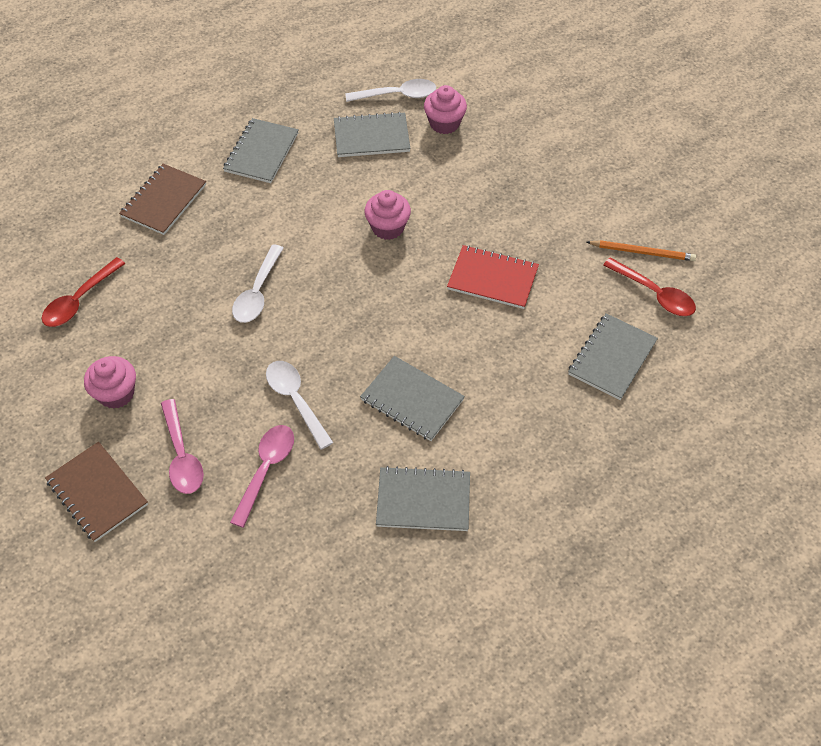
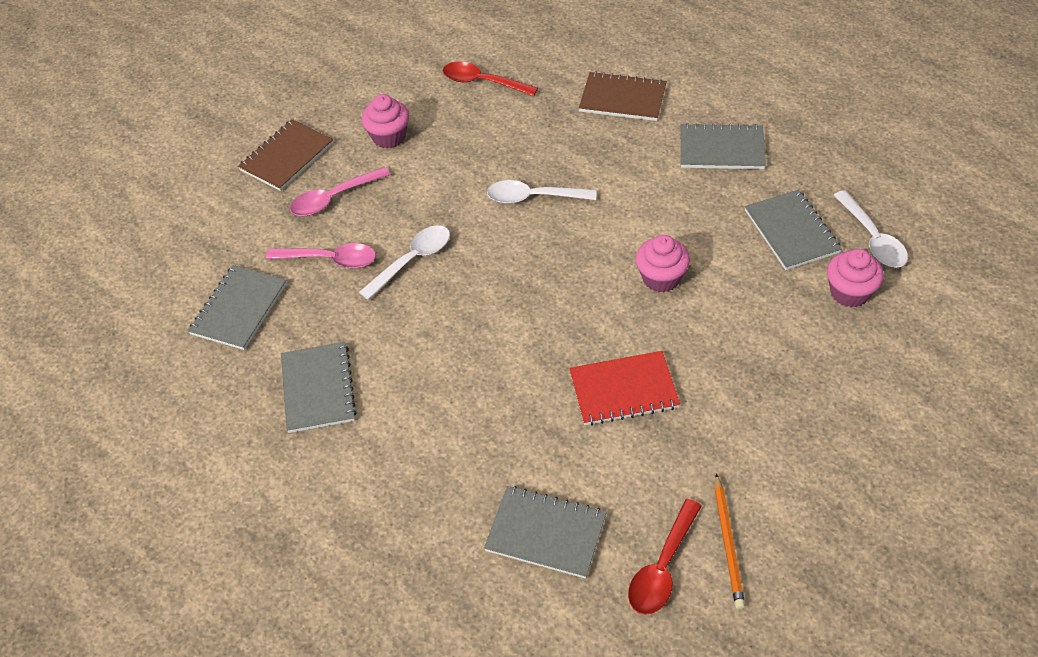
camera: 80 degrees right, 5 degrees down
grey notebook [360,356,465,441] -> grey notebook moved to [188,265,287,350]
red notebook [447,245,539,309] -> red notebook turned 75 degrees clockwise [569,351,680,426]

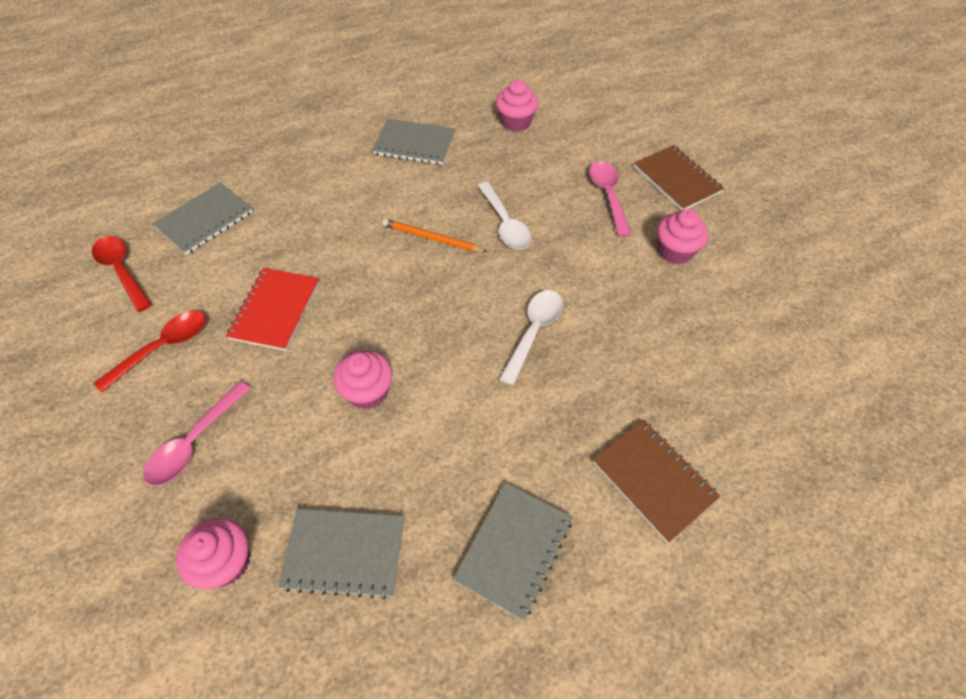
camera: 110 degrees right, 5 degrees up
grey notebook [188,265,287,350] -> pink cupcake [496,80,538,132]
pink spoon [266,243,376,268] -> pink spoon moved to [143,381,251,486]
red spoon [443,62,538,96] -> red spoon moved to [94,310,206,393]
brown notebook [579,71,667,121] -> brown notebook turned 75 degrees counterclockwise [593,420,721,543]
orange pencil [715,473,745,609] -> orange pencil moved to [382,219,487,252]
white spoon [834,190,908,268] -> none

